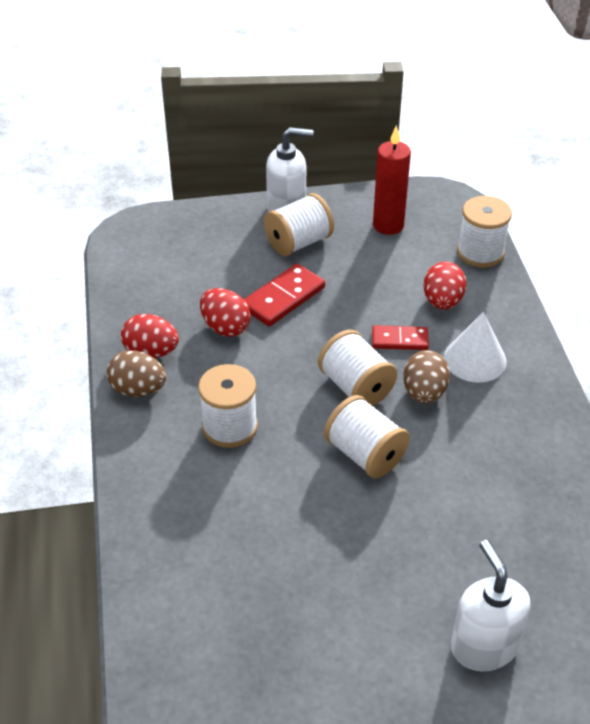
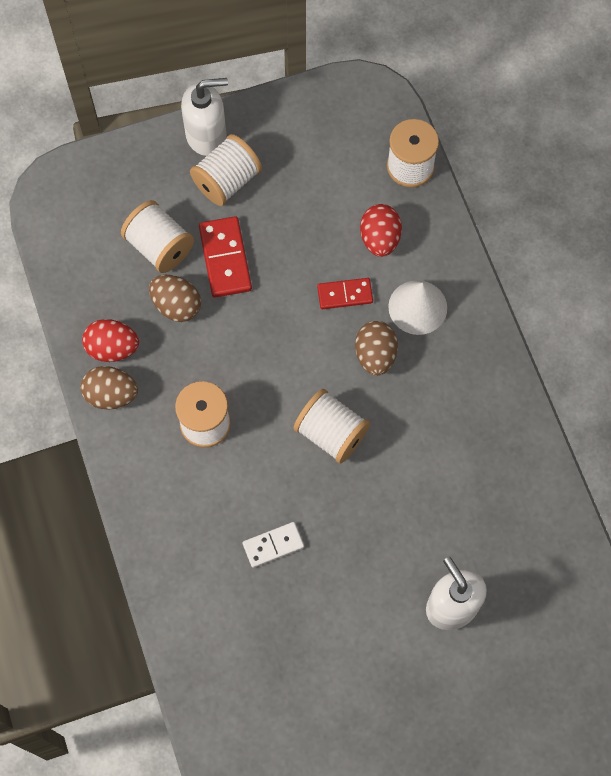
camera: 10 degrees left, 25 degrees up
red egg [200,288,251,337] -> brown egg [149,275,201,322]
red domino [244,263,325,326] -> red domino turned 45 degrees counterclockwise [199,216,252,298]
white spool [318,330,397,406] -> white spool moved to [121,200,194,273]
red candle [373,125,411,235] -> none
none -> white domino [243,522,304,568]

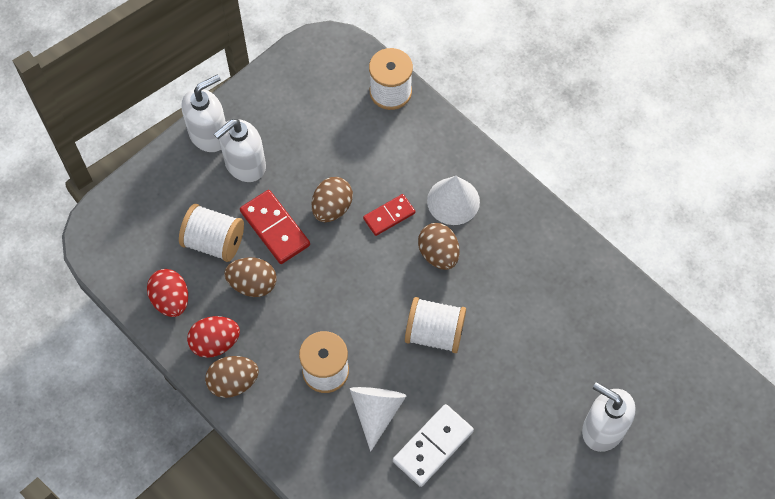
camera: 25 degrees left, 5 degrees down
white spool [190,134,262,206] -> white soap dispenser [214,119,266,182]
white domino [243,522,304,568] -> white domino [393,404,474,487], size x1.53
red egg [360,204,402,257] -> red egg moved to [147,269,188,317]
none -> brown egg [312,177,353,222]
none -> white cone [350,387,407,452]

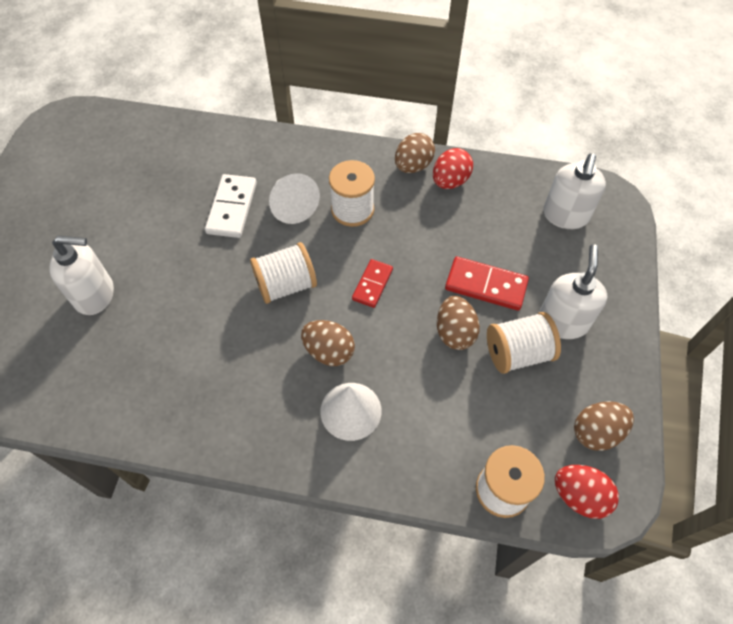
camera: 145 degrees right, 5 degrees down
red egg [147,269,188,317] -> red egg moved to [555,465,619,519]
white spool [179,204,244,262] -> white spool moved to [487,312,561,374]
white soap dispenser [181,74,226,152] -> white soap dispenser moved to [543,153,606,229]
brown egg [224,257,277,297] -> brown egg moved to [574,401,634,451]
red domino [363,194,415,236] -> red domino moved to [352,259,393,308]

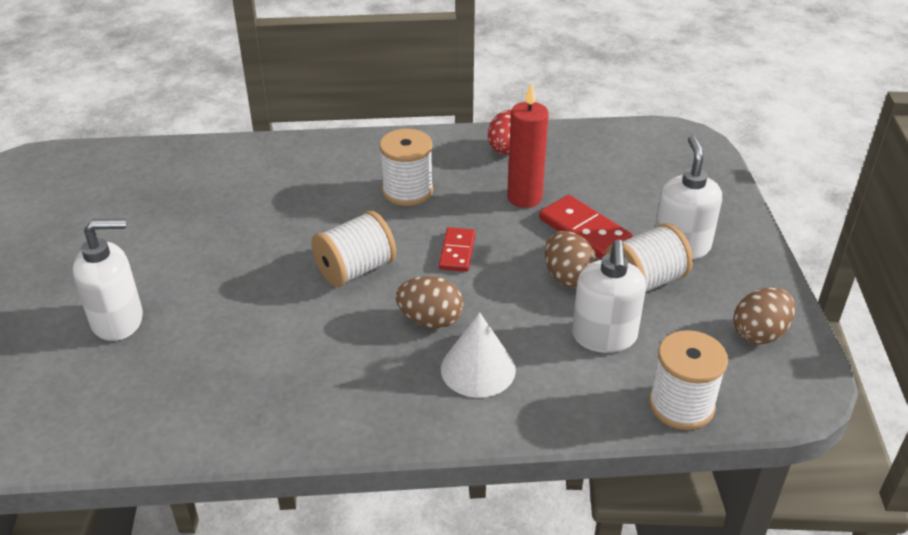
camera: 15 degrees left, 20 degrees down
white domino [205,174,257,238] -> none
white cone [269,173,320,224] -> none
brown egg [395,133,435,173] -> none
red domino [445,257,529,311] -> red domino turned 45 degrees clockwise [539,195,633,259]
white soap dispenser [543,153,606,229] -> white soap dispenser moved to [572,239,646,353]
red egg [555,465,619,519] -> none
none -> red candle [507,82,549,208]

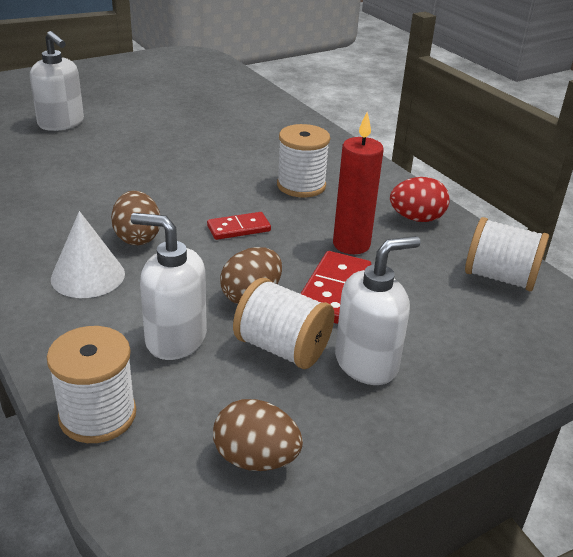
camera: 60 degrees right, 5 degrees down
white spool [311,211,396,287] -> white spool moved to [465,217,549,291]
white soap dispenser [572,239,646,353] -> white soap dispenser turned 45 degrees clockwise [131,213,207,360]

